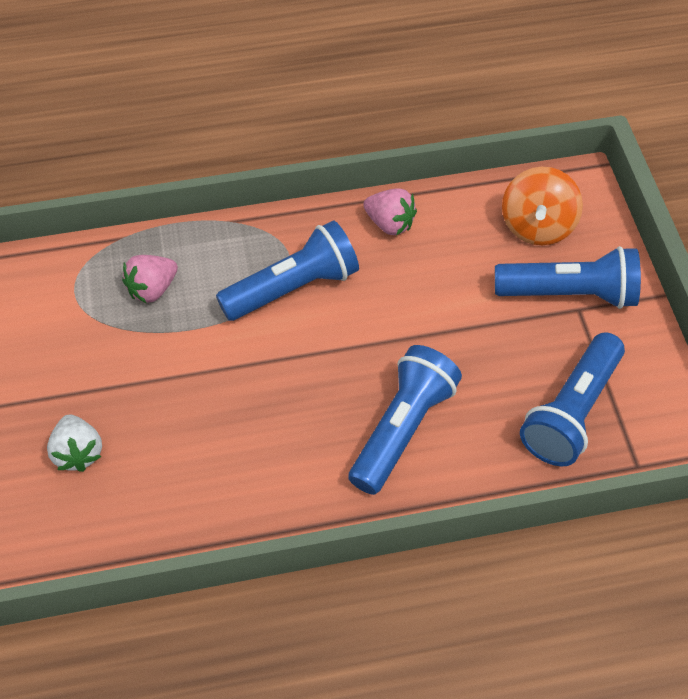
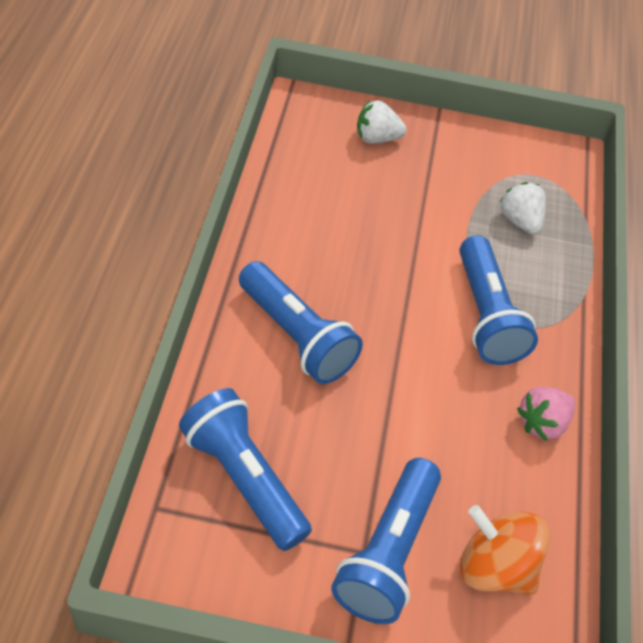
camera: 105 degrees right, 5 degrees down
pink strawberry [122,255,178,304] -> white strawberry [500,182,546,235]

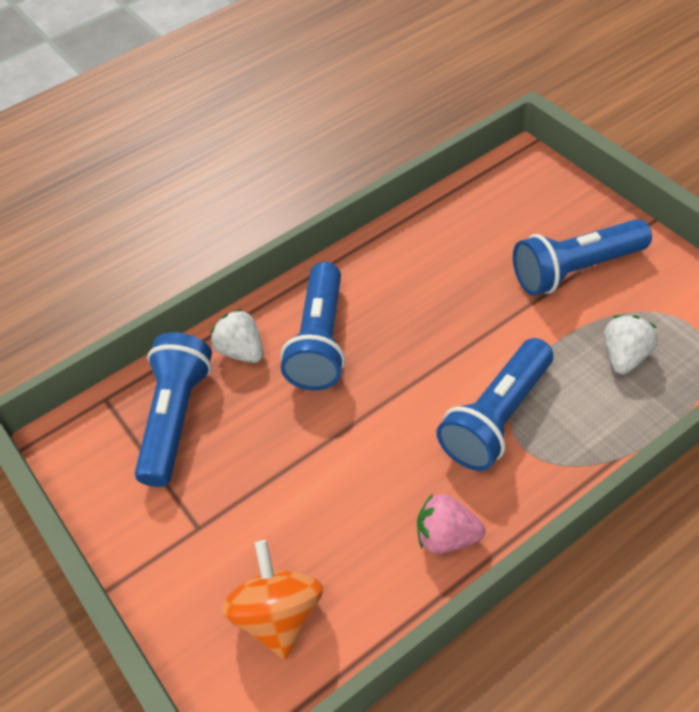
camera: 55 degrees right, 0 degrees up
blue flashlight [331,458,441,624] -> blue flashlight moved to [513,219,652,296]
white strawberry [357,100,407,144] -> white strawberry moved to [211,309,264,363]

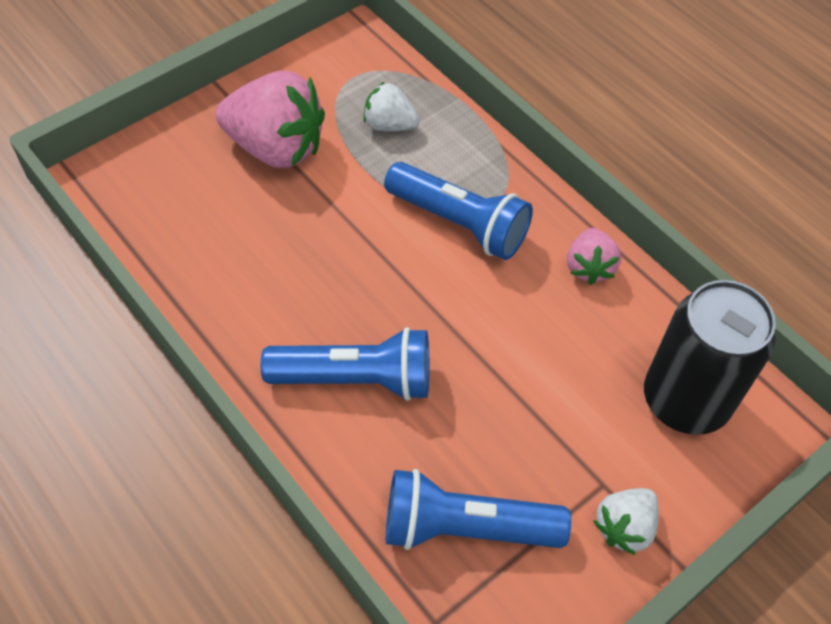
camera: 100 degrees left, 5 degrees up
white strawberry [211,309,264,363] -> white strawberry moved to [593,488,659,555]
orange spinning top [221,540,323,660] -> black can [644,280,776,435]
blue flashlight [513,219,652,296] -> pink strawberry [216,71,325,168]

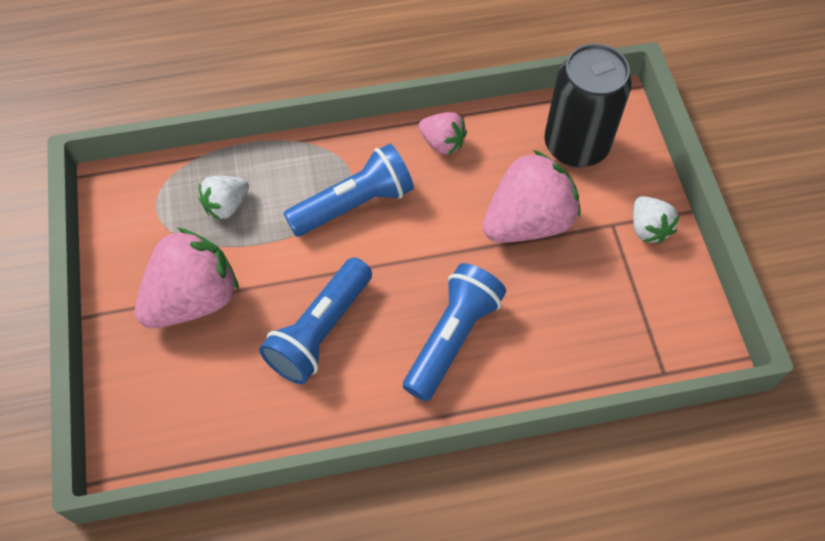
camera: 60 degrees left, 5 degrees up
blue flashlight [386,469,571,550] -> blue flashlight moved to [259,258,372,384]
none -> pink strawberry [483,150,580,243]

